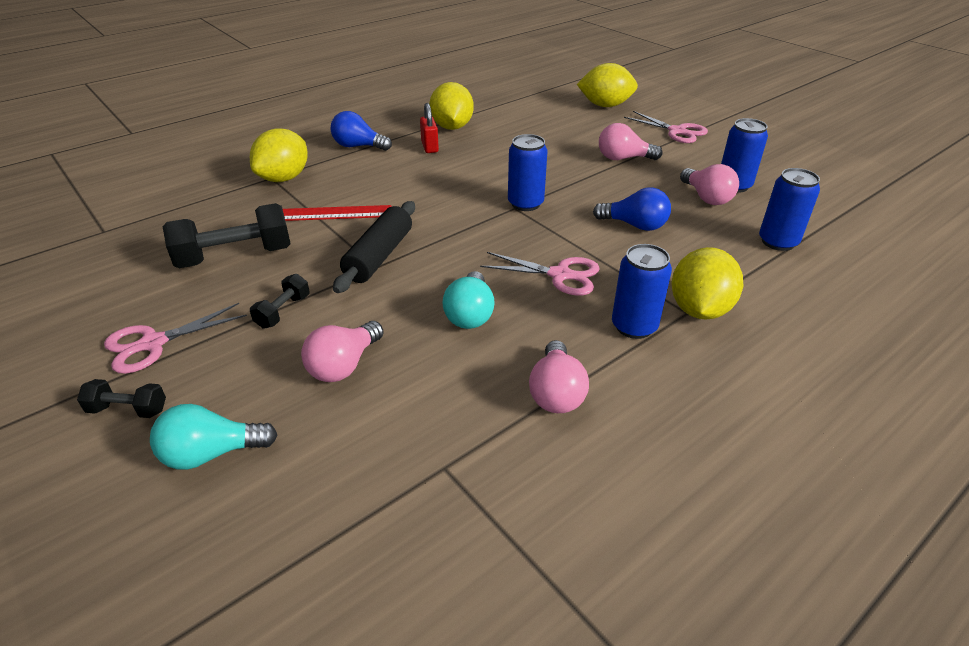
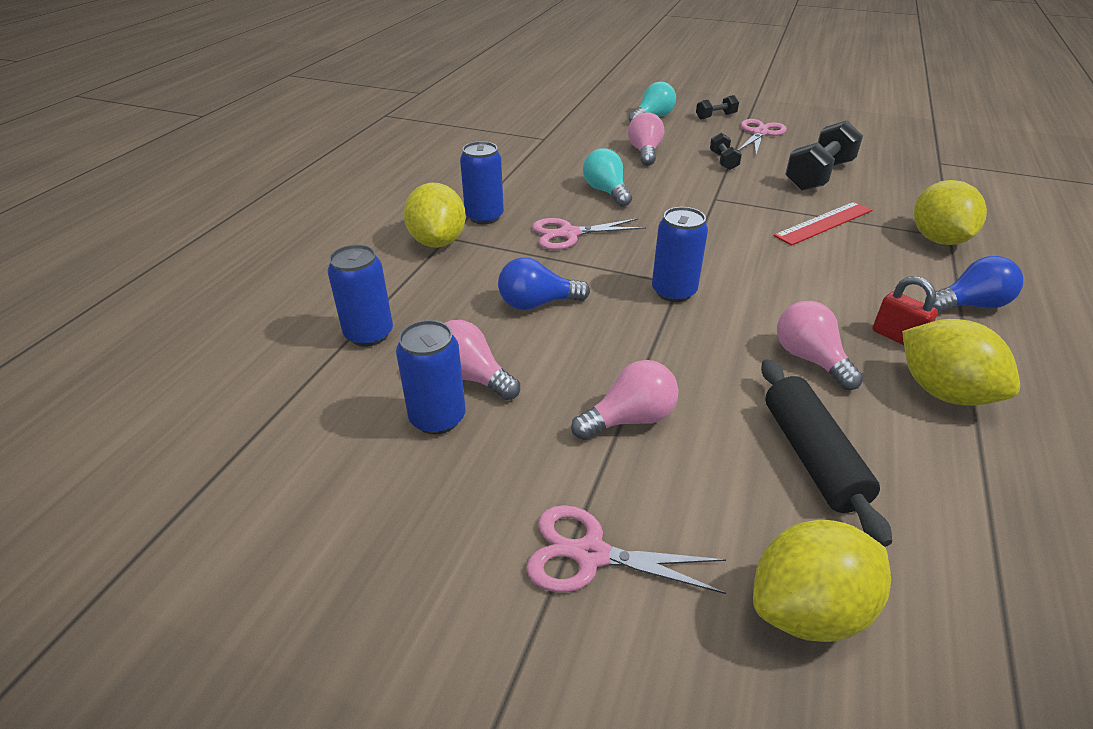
camera: 150 degrees right, 0 degrees up
black rolling pin [333,201,415,293] -> black rolling pin moved to [761,359,892,547]
pink light bulb [529,340,589,413] -> pink light bulb moved to [777,301,863,390]

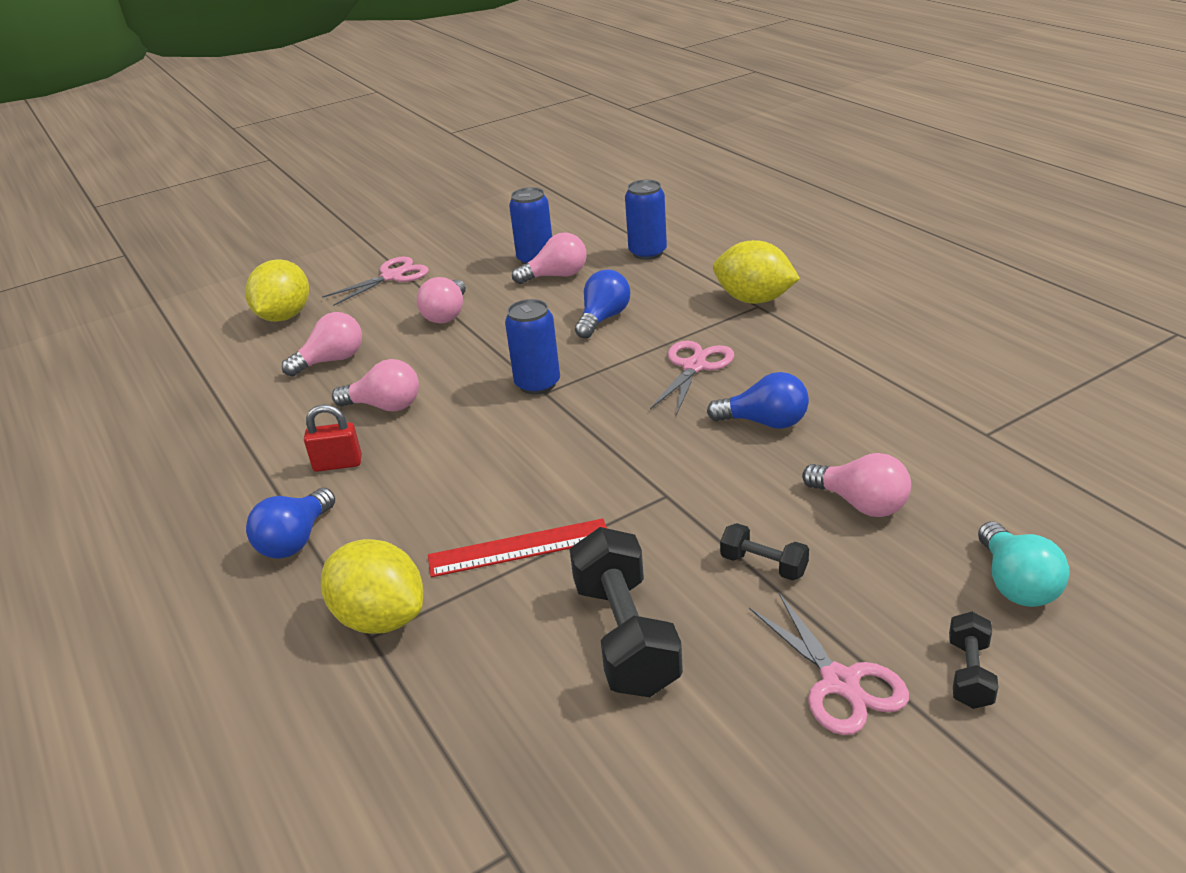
camera: 130 degrees right, 5 degrees down
blue can [460,141,504,224] -> none
turquoise light bulb [583,148,632,207] -> blue light bulb [707,372,809,429]
black rolling pin [761,359,892,547] -> pink light bulb [282,312,362,377]
red ruler [774,202,872,246] -> red ruler turned 75 degrees clockwise [428,518,607,577]
yellow lemon [902,319,1020,406] -> none

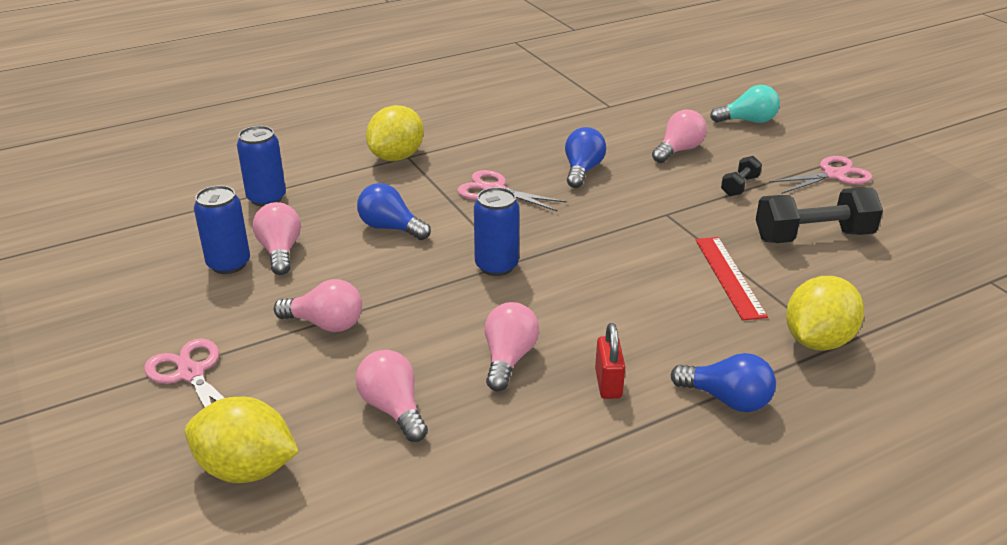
camera: 90 degrees left, 0 degrees up
black dumbbell [949,612,998,709] -> none

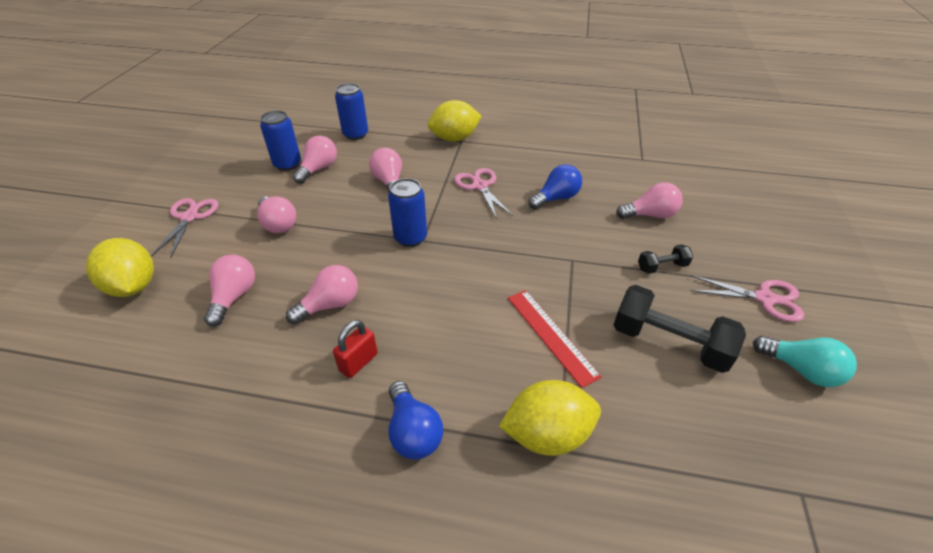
camera: 40 degrees right, 10 degrees up
blue light bulb [357,183,431,240] -> pink light bulb [369,148,402,193]
red ruler [695,237,768,320] -> red ruler turned 60 degrees counterclockwise [508,290,602,388]
turquoise light bulb [710,85,780,123] -> turquoise light bulb moved to [753,336,857,387]

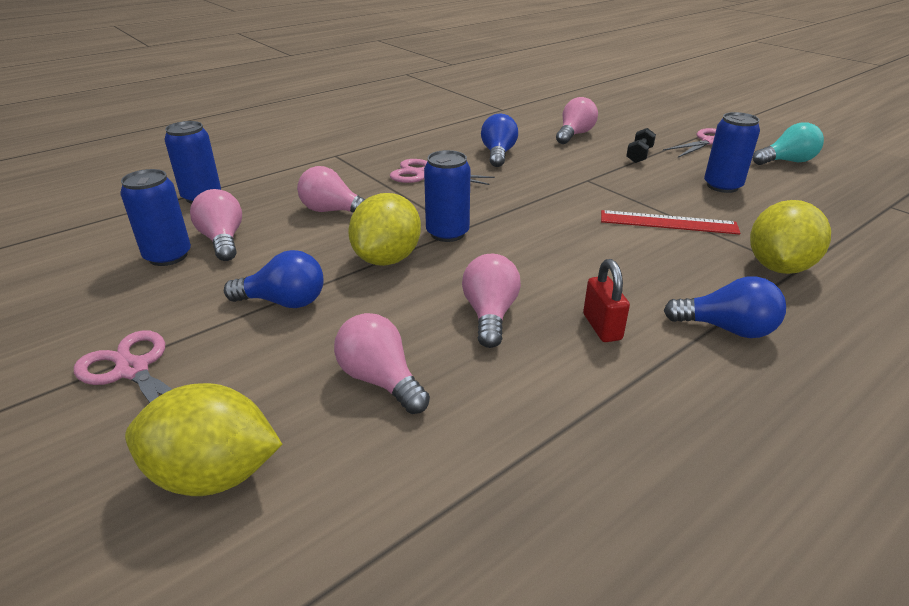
camera: 50 degrees left, 10 degrees down
pink light bulb [257,196,296,233] -> blue light bulb [224,250,324,308]
yellow lemon [428,100,482,142] -> yellow lemon moved to [348,193,421,266]
black dumbbell [613,285,746,373] -> blue can [704,112,760,193]

